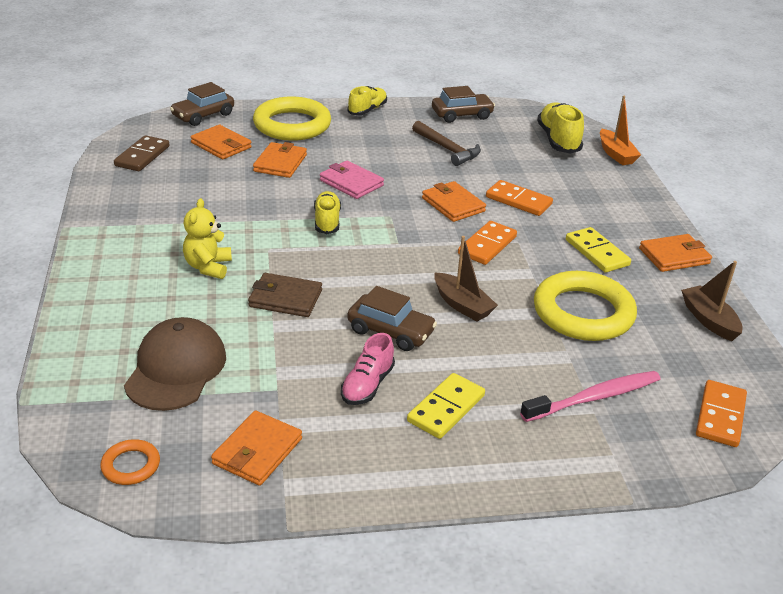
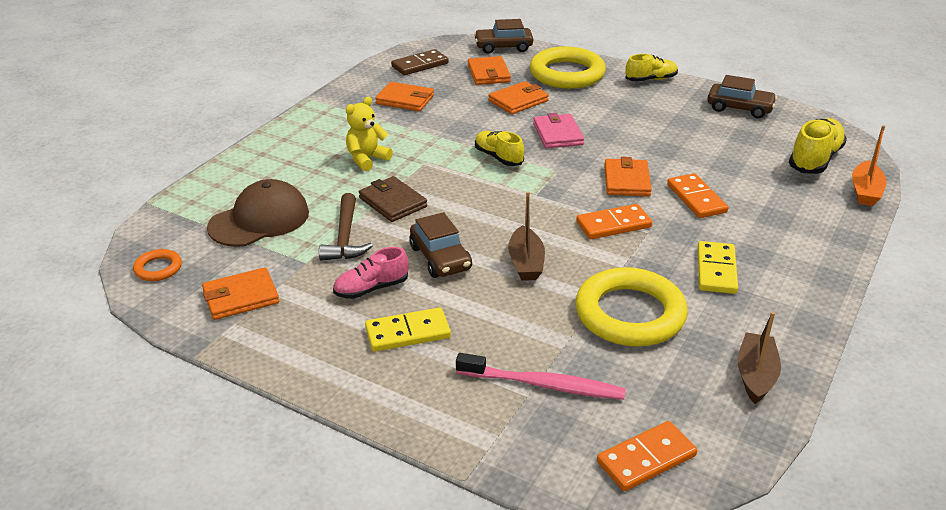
camera: 40 degrees right, 0 degrees up
yellow shoe [314,191,341,234] -> yellow shoe turned 75 degrees counterclockwise [475,131,524,166]
brown hammer [412,121,481,166] -> brown hammer moved to [319,193,373,261]
orange wallet [639,234,712,272] -> orange wallet moved to [375,82,434,111]

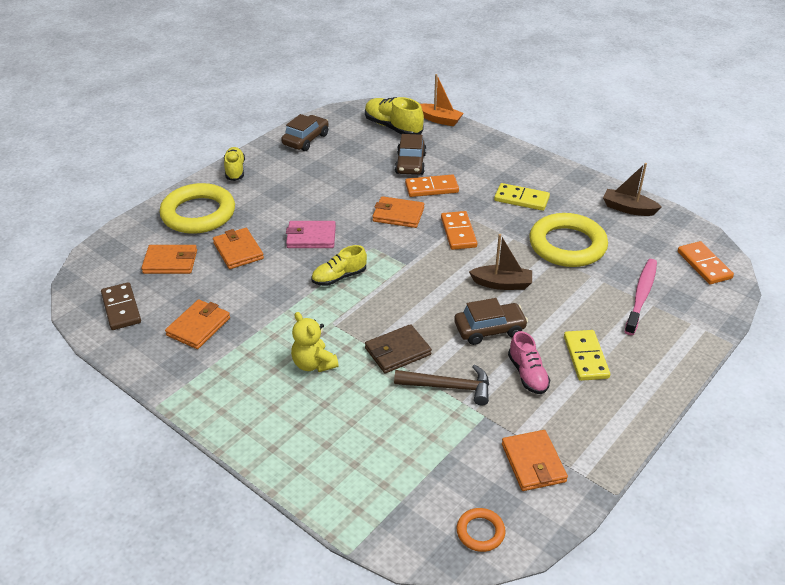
camera: 80 degrees left, 5 degrees up
brown cap [207,179,309,247] -> none
brown car [474,19,533,54] -> brown car moved to [395,134,426,175]

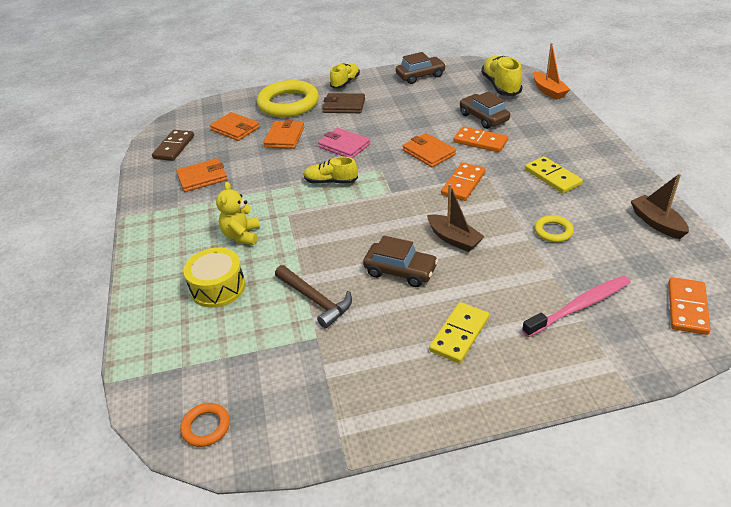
camera: 40 degrees right, 0 degrees up
brown wallet [365,324,432,373] -> brown wallet moved to [323,93,365,113]
brown car [395,134,426,175] -> brown car turned 105 degrees clockwise [460,91,510,129]
orange wallet [502,430,568,491] -> none
pink shoe [508,331,550,394] -> none
yellow ring [529,213,608,267] -> yellow ring [535,215,574,242], size x0.45
none -> yellow drum [183,247,245,308]

